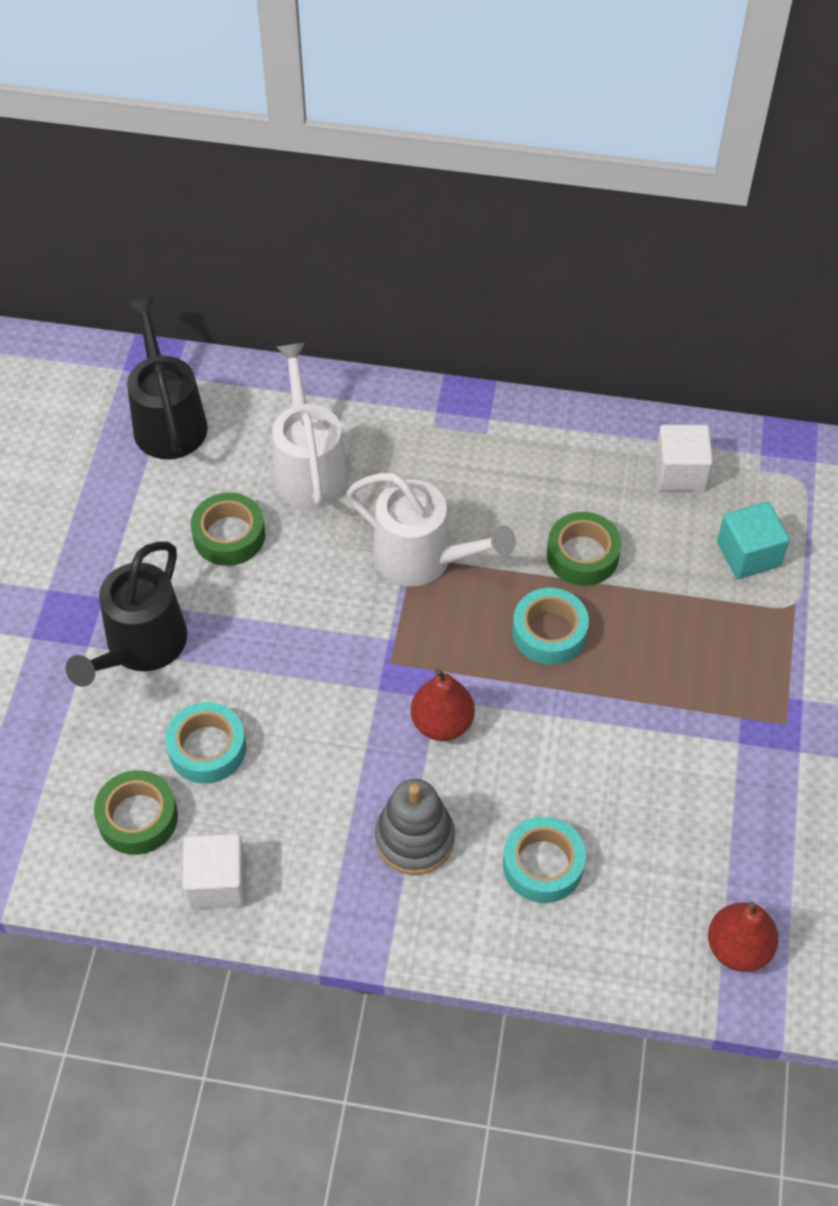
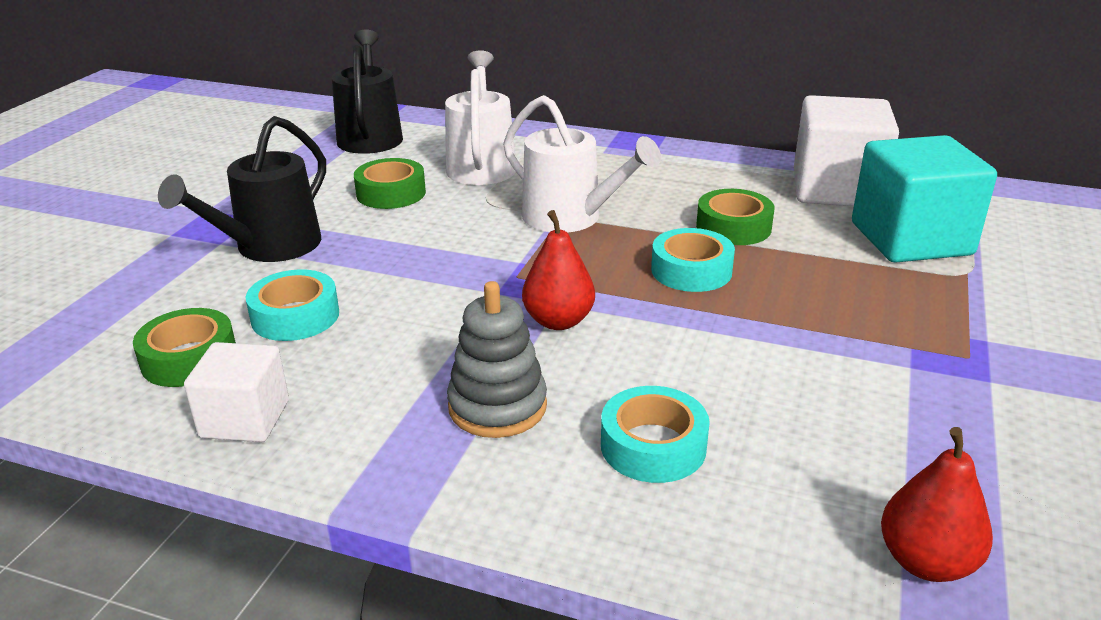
camera: 10 degrees right, 25 degrees down
white cube [655,424,713,491] -> white cube [794,95,899,206], size x1.73
turquoise cube [717,502,790,579] -> turquoise cube [852,135,997,263], size x1.73

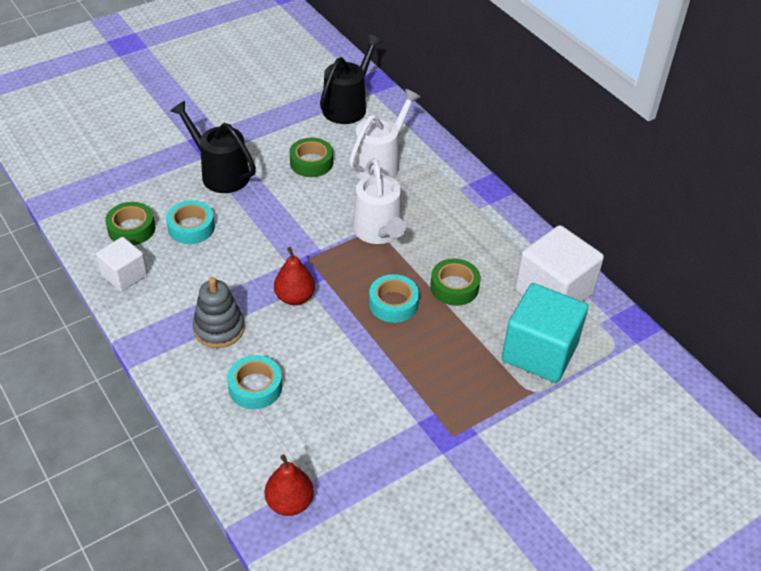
camera: 35 degrees right, 15 degrees up
black watering can [158,116,326,262] -> black watering can turned 60 degrees clockwise [170,101,256,193]

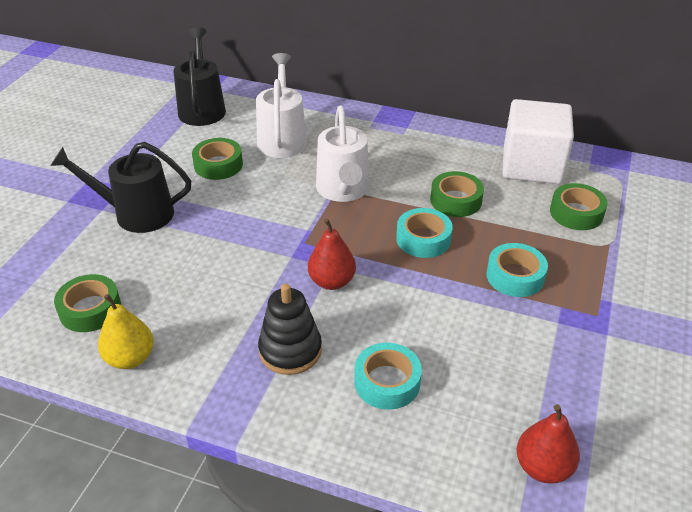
camera: 35 degrees left, 5 degrees down
white cube [96,237,147,292] -> yellow pear [98,294,154,369]
turquoise tape [166,200,215,244] -> turquoise tape moved to [486,243,548,297]
grey stacking toy [193,277,245,348] -> black stacking toy [258,284,322,375]
white watering can [352,158,406,244] -> white watering can turned 45 degrees clockwise [316,106,370,202]
turquoise cube [501,283,588,383] -> green tape [550,183,608,230]

